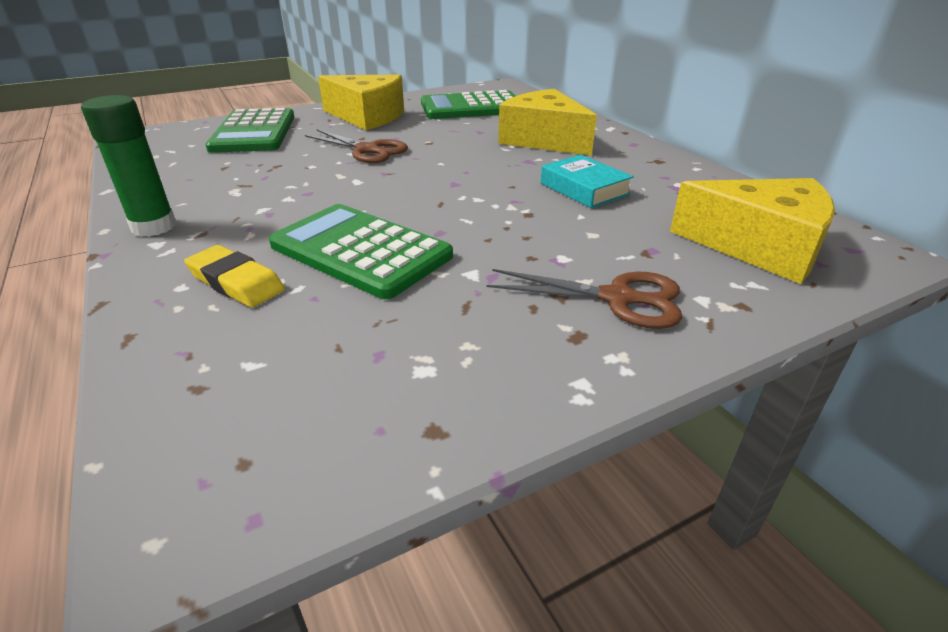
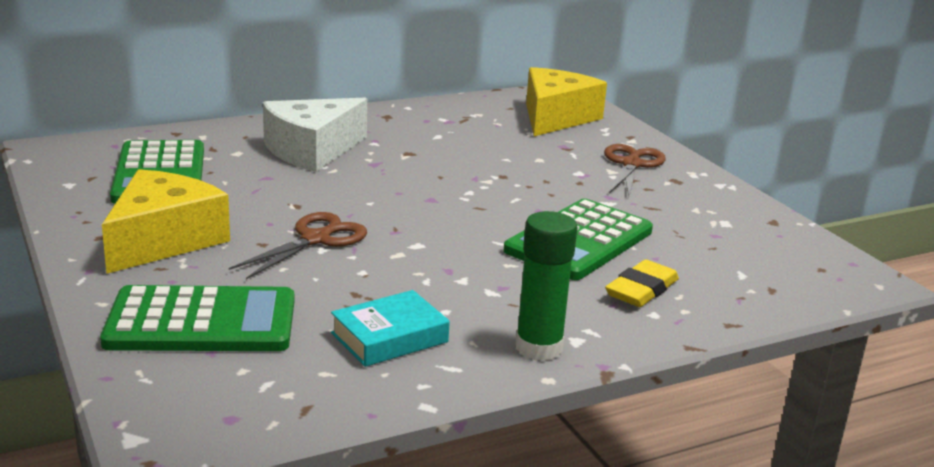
camera: 90 degrees left, 10 degrees down
yellow cheese [498,89,597,156] -> white cheese [263,98,367,172]
turquoise book [541,155,634,208] -> turquoise book moved to [331,290,450,367]

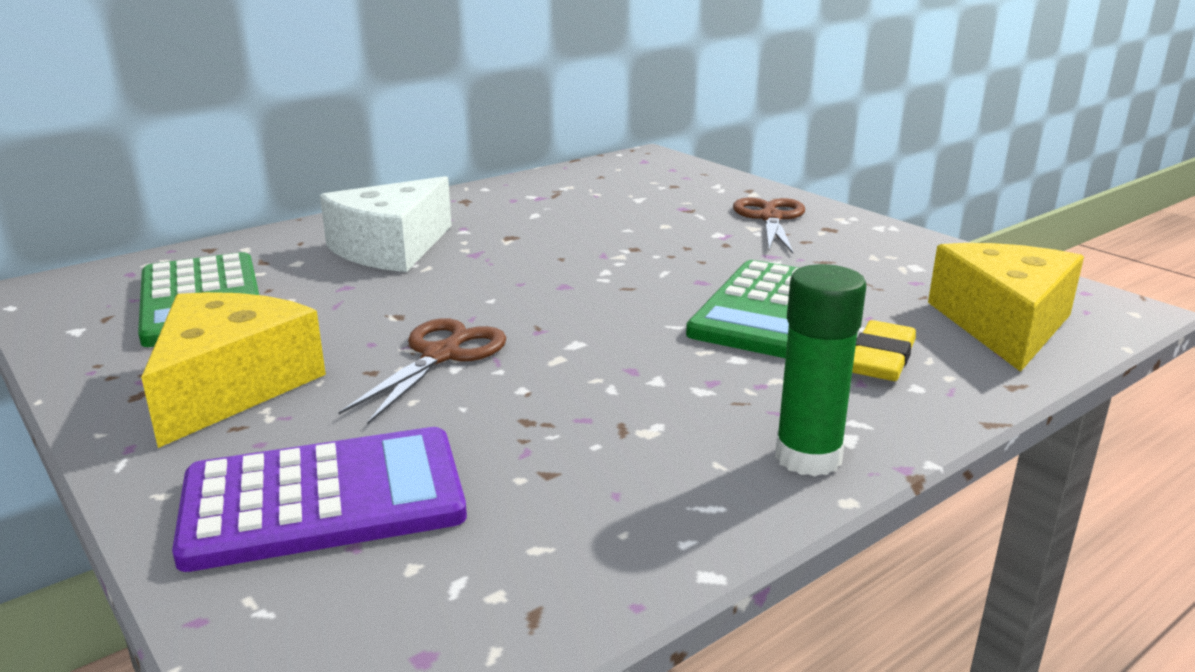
camera: 10 degrees left, 0 degrees up
green calculator [100,285,294,351] -> purple calculator [172,427,467,572]
turquoise book [331,290,450,367] -> none
yellow cheese [526,67,607,136] -> yellow cheese moved to [928,243,1084,372]

